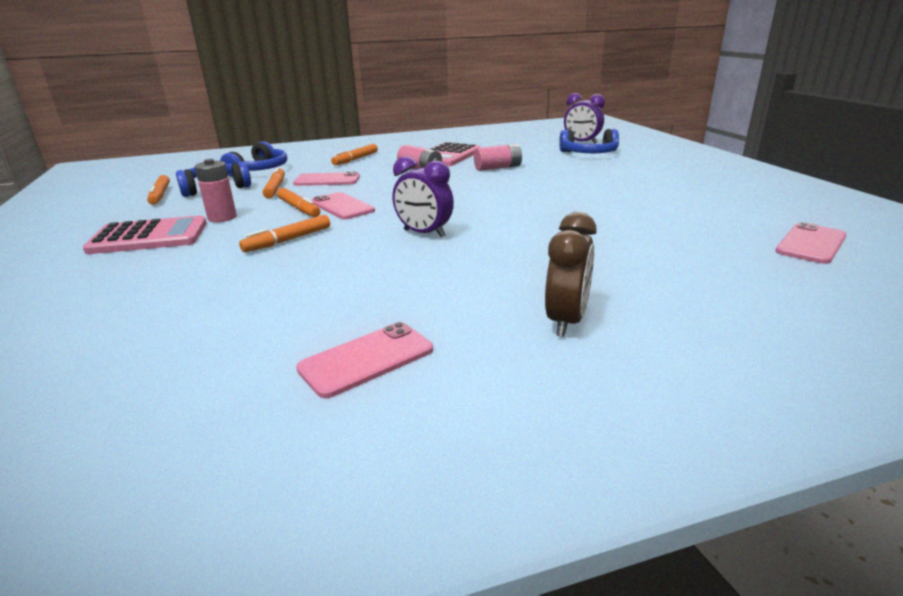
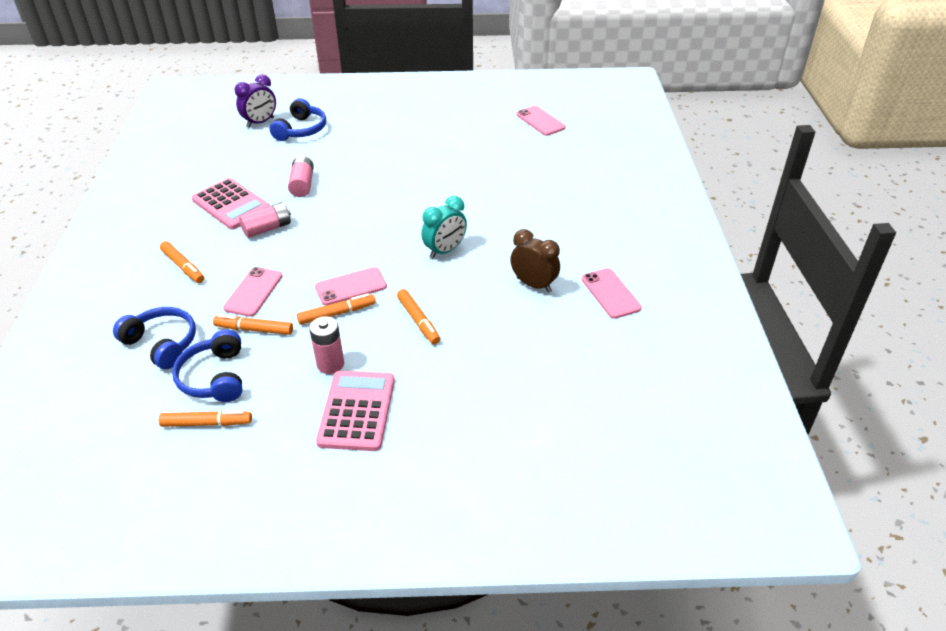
camera: 75 degrees left, 15 degrees up
purple clock [393,156,454,238] -> turquoise clock [421,196,467,258]
brown clock [545,212,597,337] -> brown clock moved to [510,229,560,293]

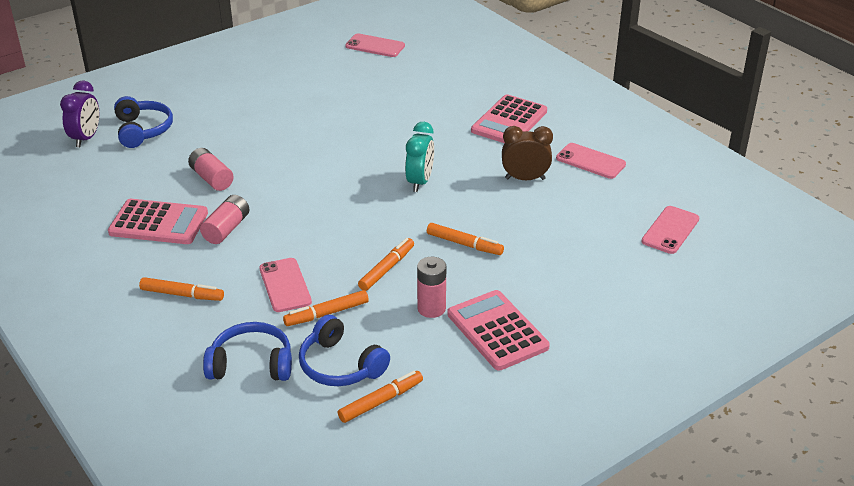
camera: 35 degrees left, 5 degrees down
pink phone [315,267,387,305] -> pink phone moved to [641,206,699,254]
none -> pink calculator [471,94,547,143]

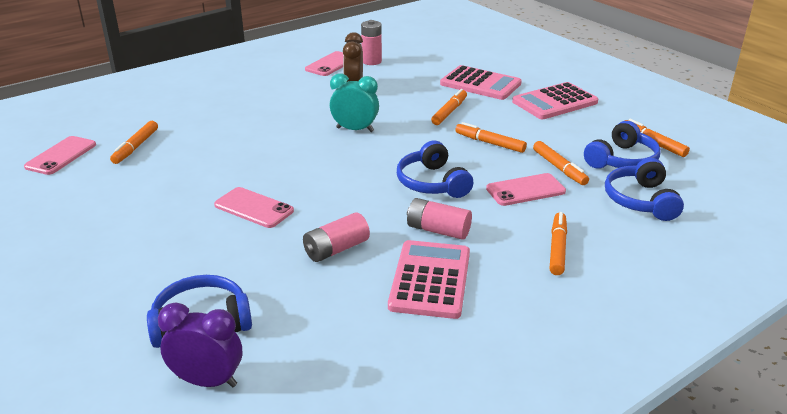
camera: 90 degrees left, 5 degrees down
pink battery [417,257,446,318] -> pink battery moved to [361,20,382,65]
pink calculator [471,94,547,143] -> pink calculator moved to [440,65,522,100]
pink phone [641,206,699,254] -> pink phone moved to [214,187,294,228]
none -> orange marker [110,121,158,164]
none -> blue headphones [397,140,473,198]

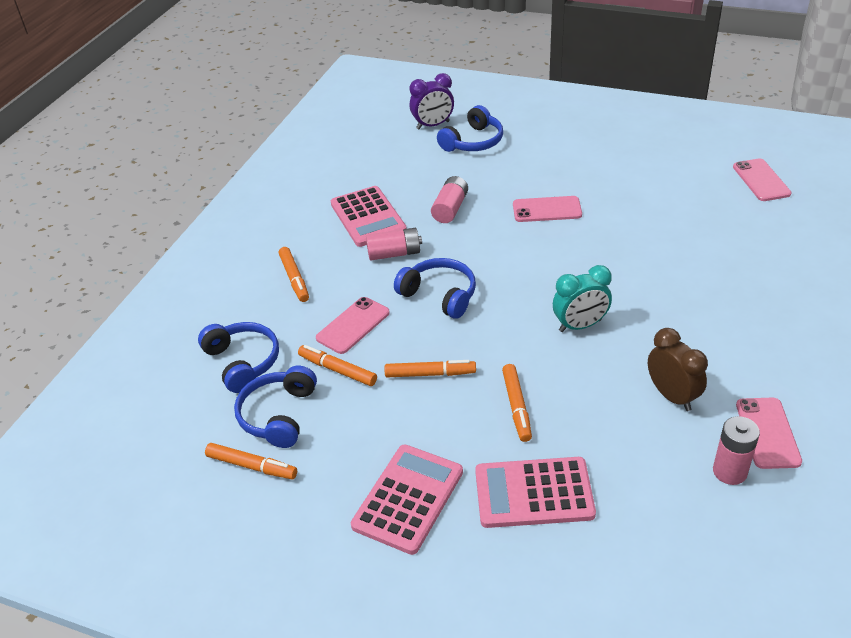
camera: 150 degrees right, 10 degrees up
orange marker [110,121,158,164] -> none

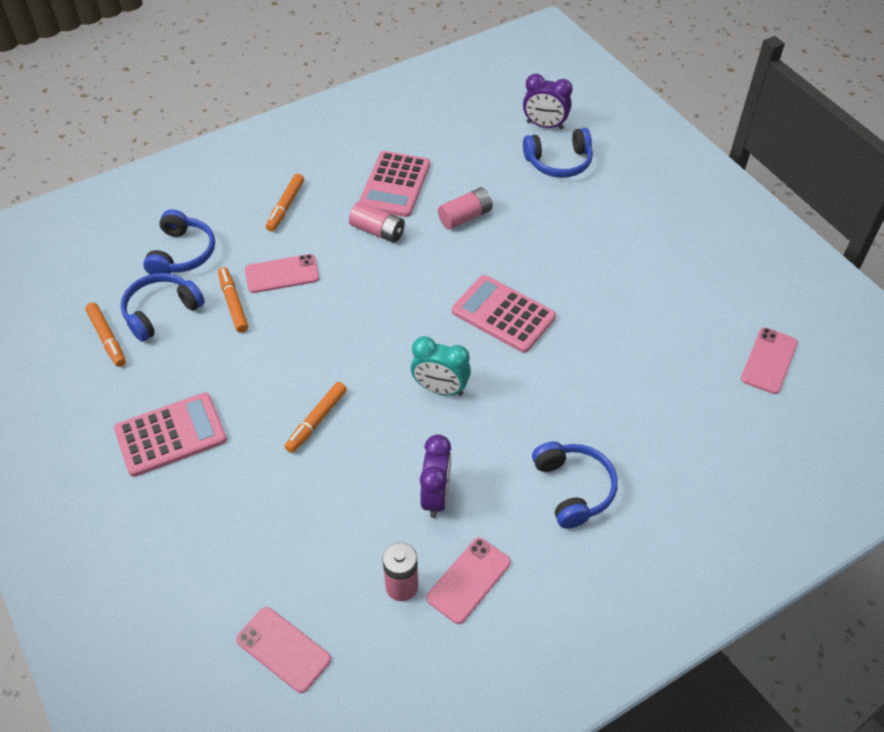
camera: 35 degrees right, 10 degrees up
orange marker [385,360,476,377] -> none
blue headphones [394,258,476,319] -> blue headphones moved to [532,442,617,529]
pink calculator [475,457,596,528] -> pink calculator moved to [452,275,556,353]
pink phone [513,196,582,222] -> pink phone moved to [236,607,331,693]
brown clock [648,328,708,411] -> purple clock [420,434,451,518]

